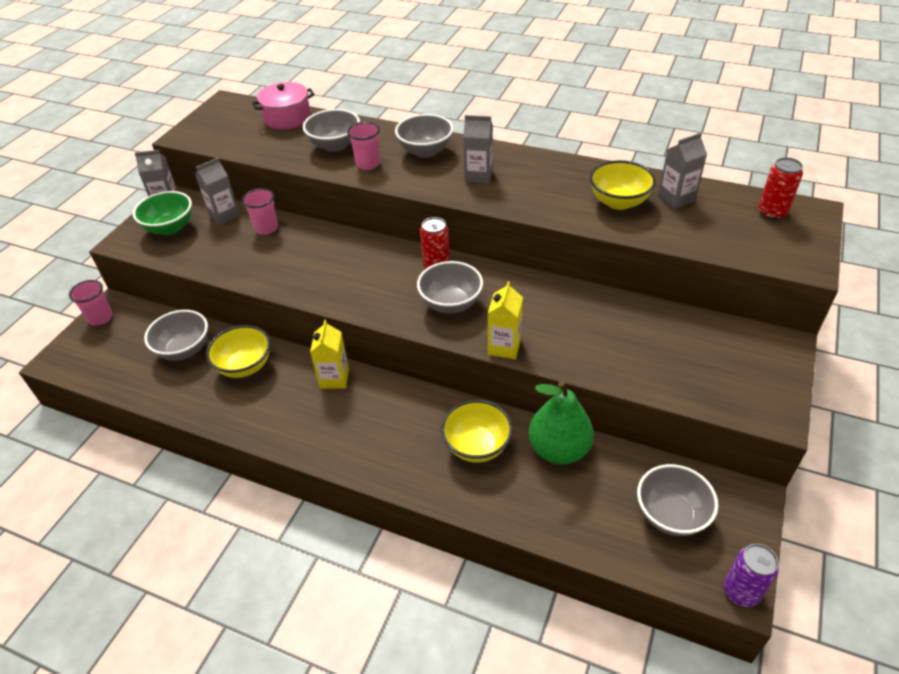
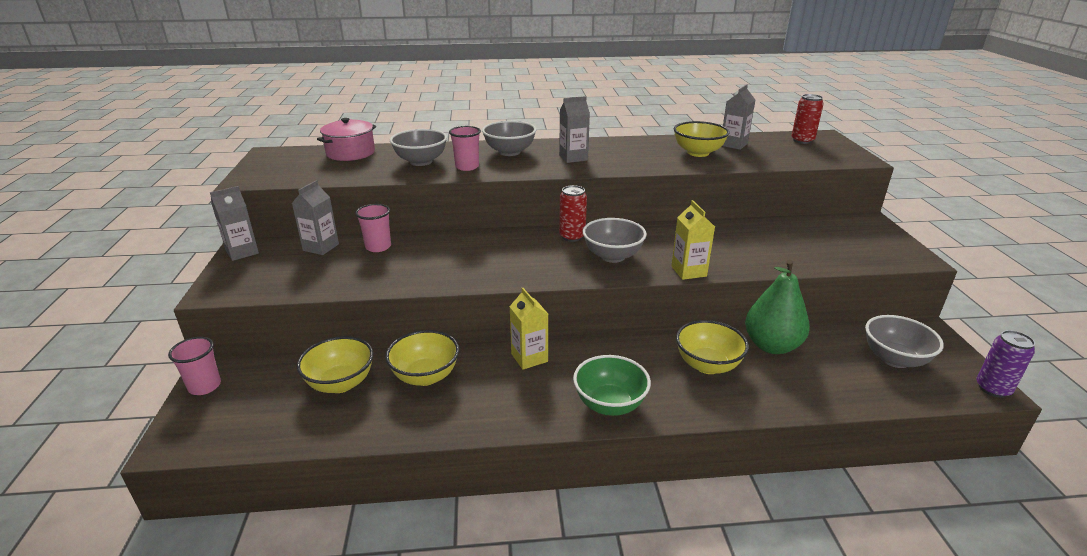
camera: 30 degrees left, 15 degrees down
green bowl [133,191,192,235] -> green bowl moved to [573,355,651,416]
grey bowl [144,310,208,360] -> yellow bowl [297,336,373,393]

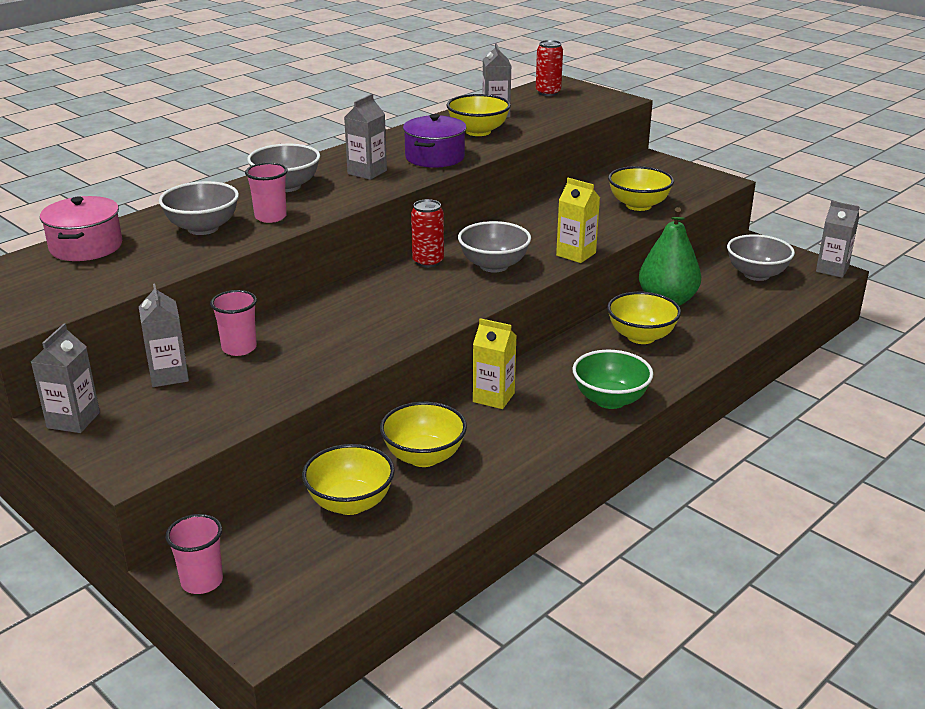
camera: 40 degrees left, 0 degrees up
purple can [976,330,1035,398] -> grey carton [816,201,860,278]
none -> purple pot [403,114,466,168]
none -> yellow bowl [608,166,674,211]

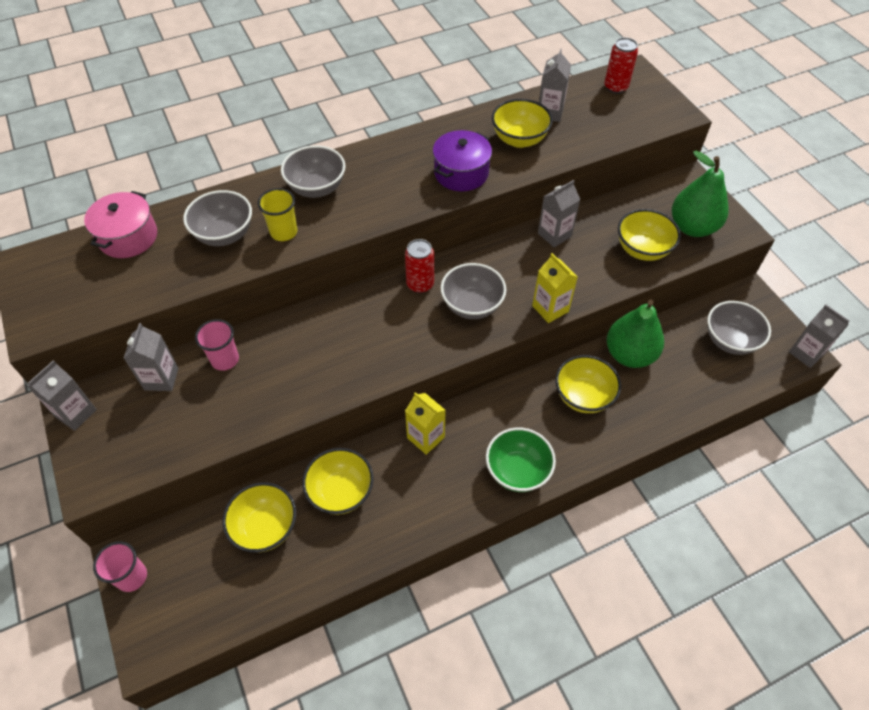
camera: 20 degrees right, 25 degrees up
pink cup [245,163,288,223] -> yellow cup [258,188,298,241]
grey carton [344,94,387,180] -> grey carton moved to [538,180,580,247]
none -> green pear [672,151,729,237]

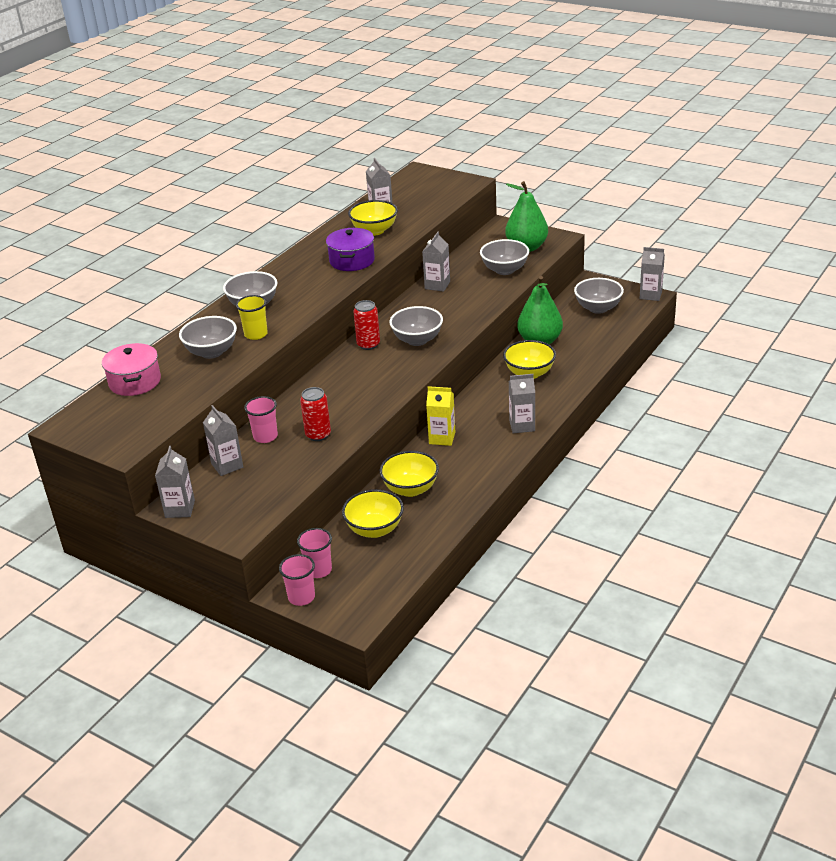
camera: 30 degrees left, 20 degrees down
green bowl [486,428,556,492] -> grey carton [509,374,535,433]
yellow carton [532,253,578,323] -> none
red can [604,37,638,94] -> red can moved to [300,387,331,441]
yellow bowl [618,209,681,261] -> grey bowl [480,239,529,275]
none -> pink cup [297,528,332,578]

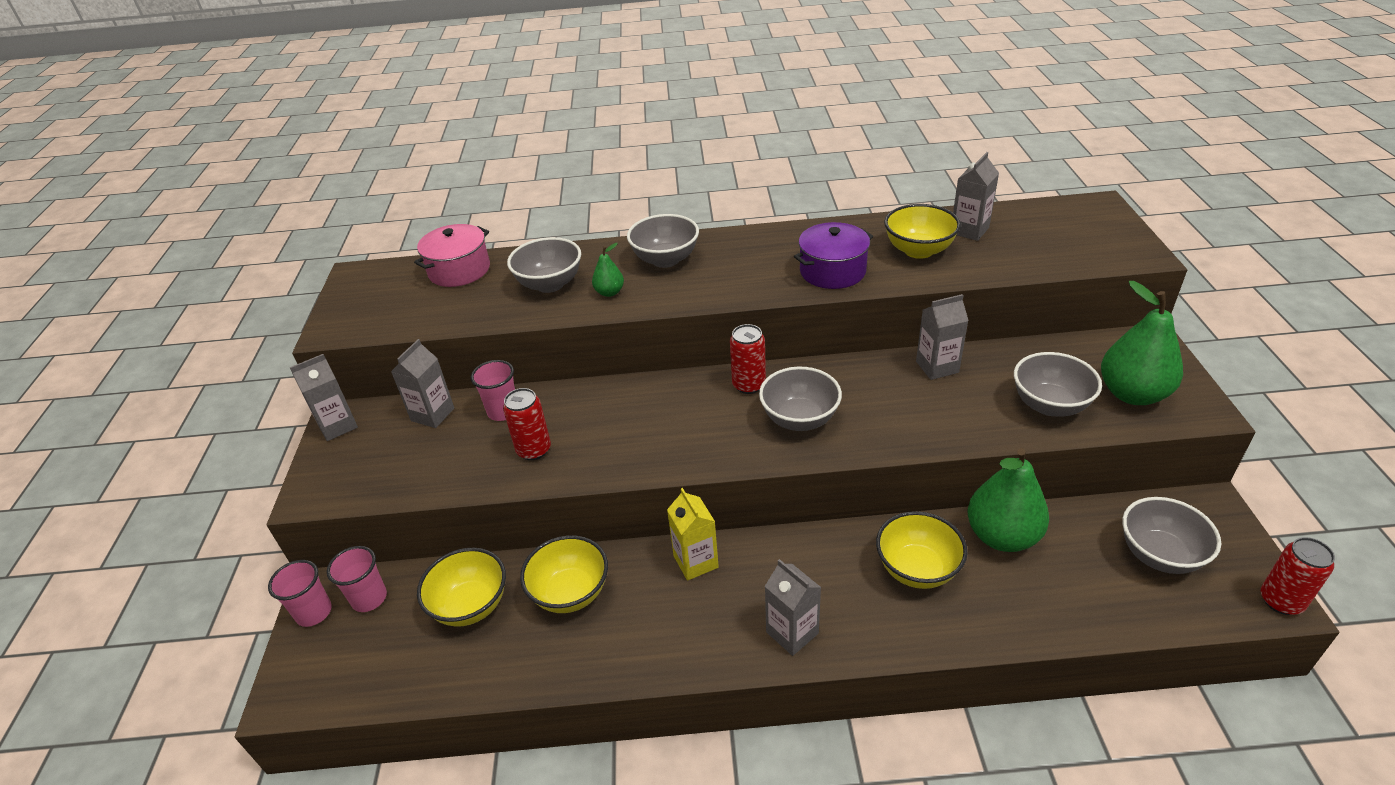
camera: 55 degrees right, 5 degrees up
yellow cup [236,295,268,340] -> green pear [592,243,624,297]
grey carton [639,247,665,301] -> red can [1261,537,1335,615]

